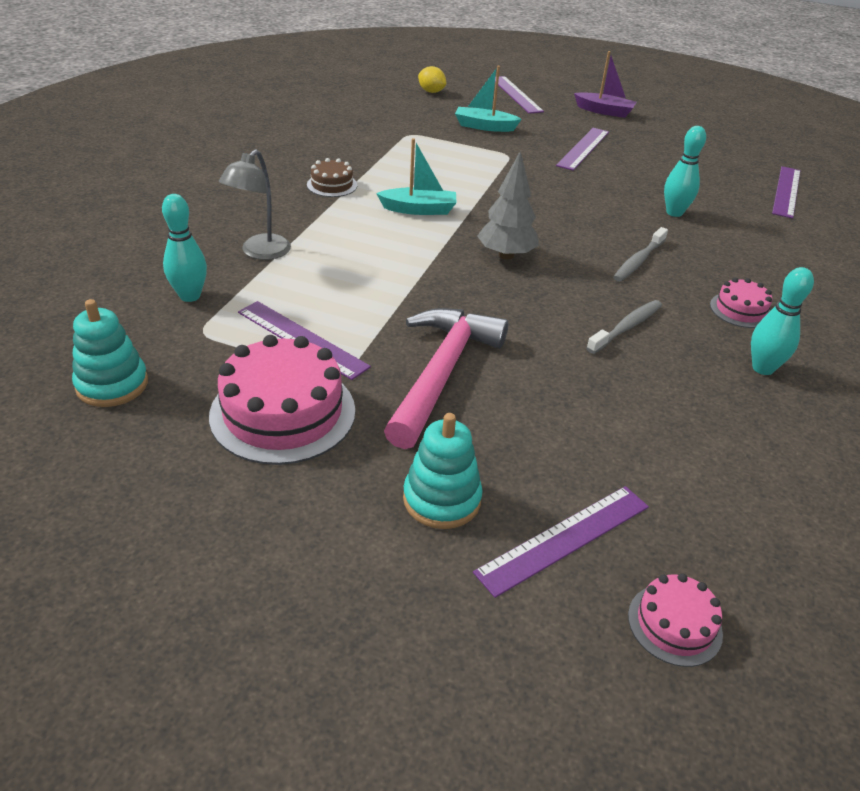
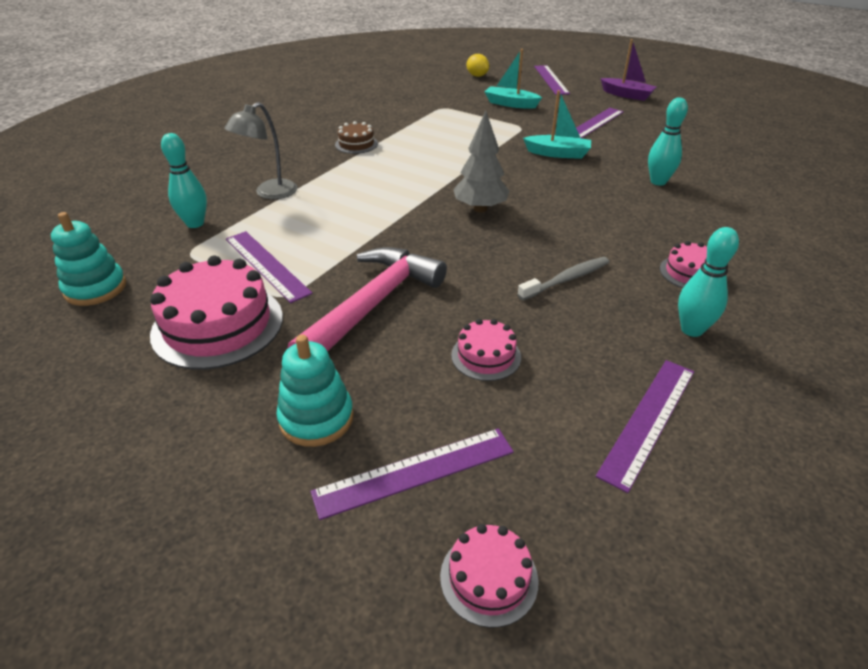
camera: 15 degrees right, 0 degrees up
turquoise boat [376,138,457,215] -> turquoise boat moved to [523,90,591,159]
grey toothbrush [613,227,668,282] -> none
purple ruler [772,166,801,219] -> purple ruler moved to [596,360,694,493]
none -> pink cake [451,319,521,381]

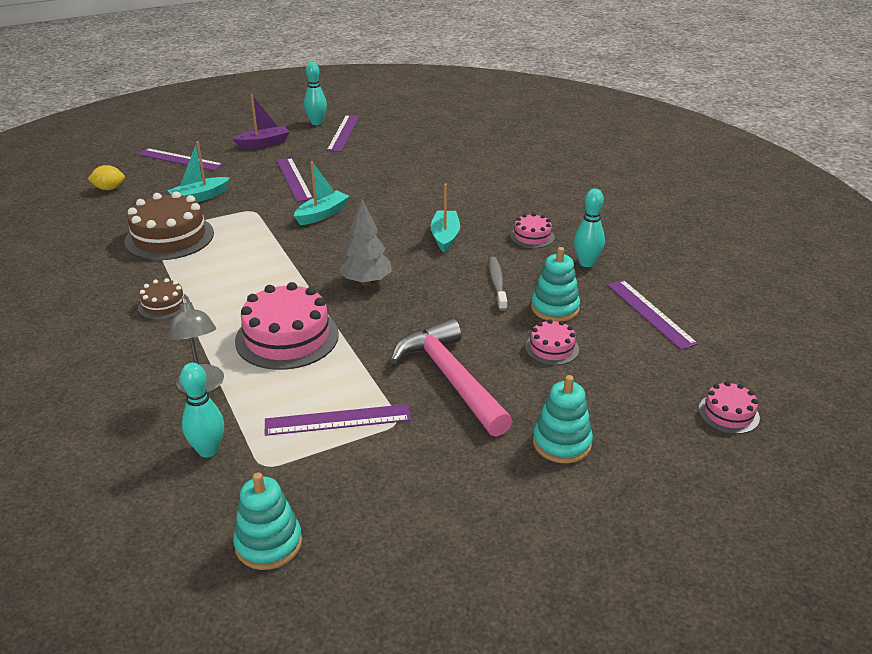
camera: 60 degrees left, 5 degrees down
pink cake [150,255,283,370] -> pink cake moved to [235,282,339,370]
purple ruler [310,428,514,520] -> purple ruler moved to [327,115,360,152]
turquoise bowling pin [648,97,688,186] -> turquoise bowling pin moved to [304,62,327,125]
none -> brown cake [124,191,214,260]
none -> turquoise boat [430,183,460,252]
none -> turquoise stacking toy [531,247,580,322]

